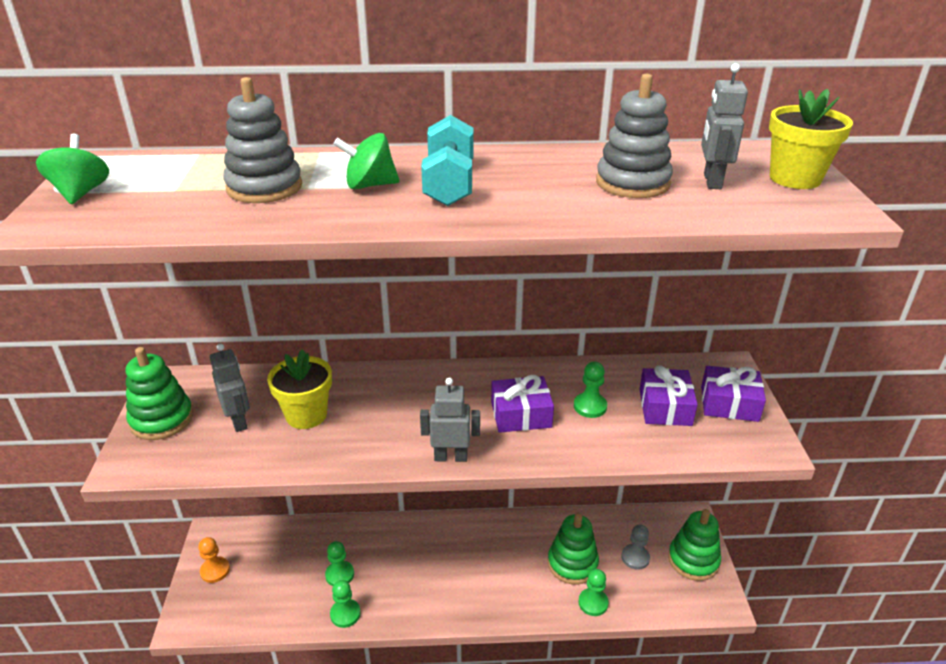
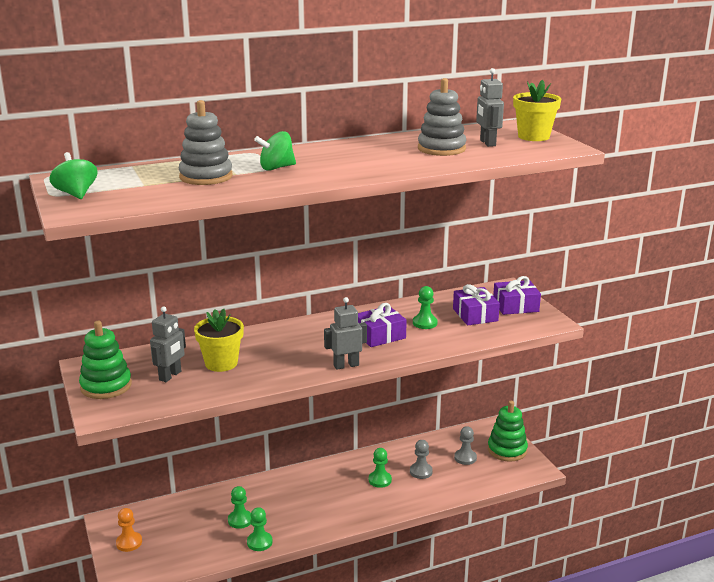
camera: 20 degrees left, 10 degrees down
grey robot [210,343,250,432] -> grey robot turned 75 degrees clockwise [150,306,186,382]
turquoise dumbbell [421,115,474,206] -> none
green stacking toy [548,512,599,584] -> grey pawn [410,440,433,479]
green pawn [578,569,609,616] -> green pawn moved to [369,448,392,488]

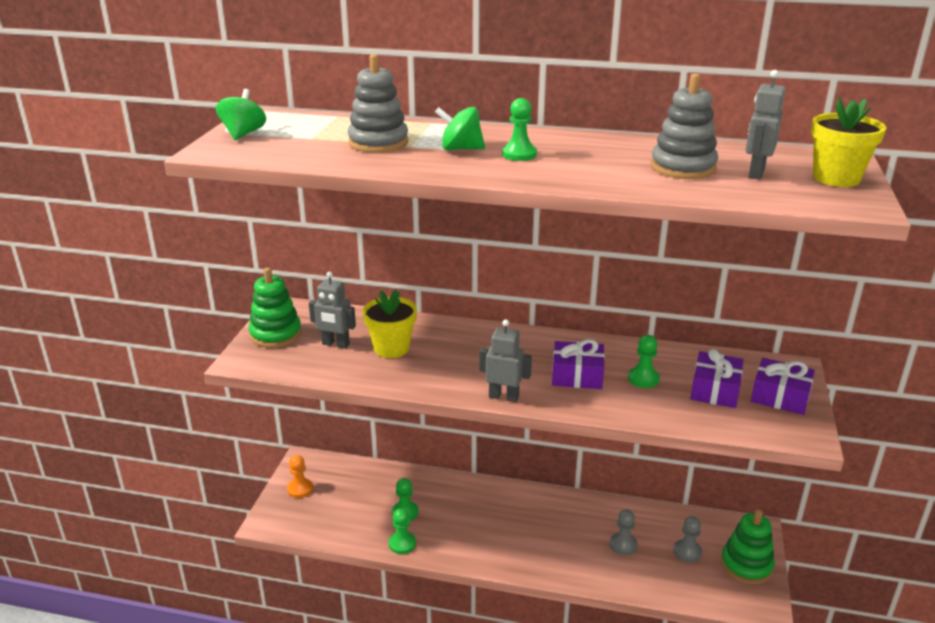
camera: 35 degrees right, 5 degrees up
grey robot [150,306,186,382] -> grey robot turned 45 degrees clockwise [309,271,356,349]
green pawn [369,448,392,488] -> green pawn moved to [502,98,537,161]

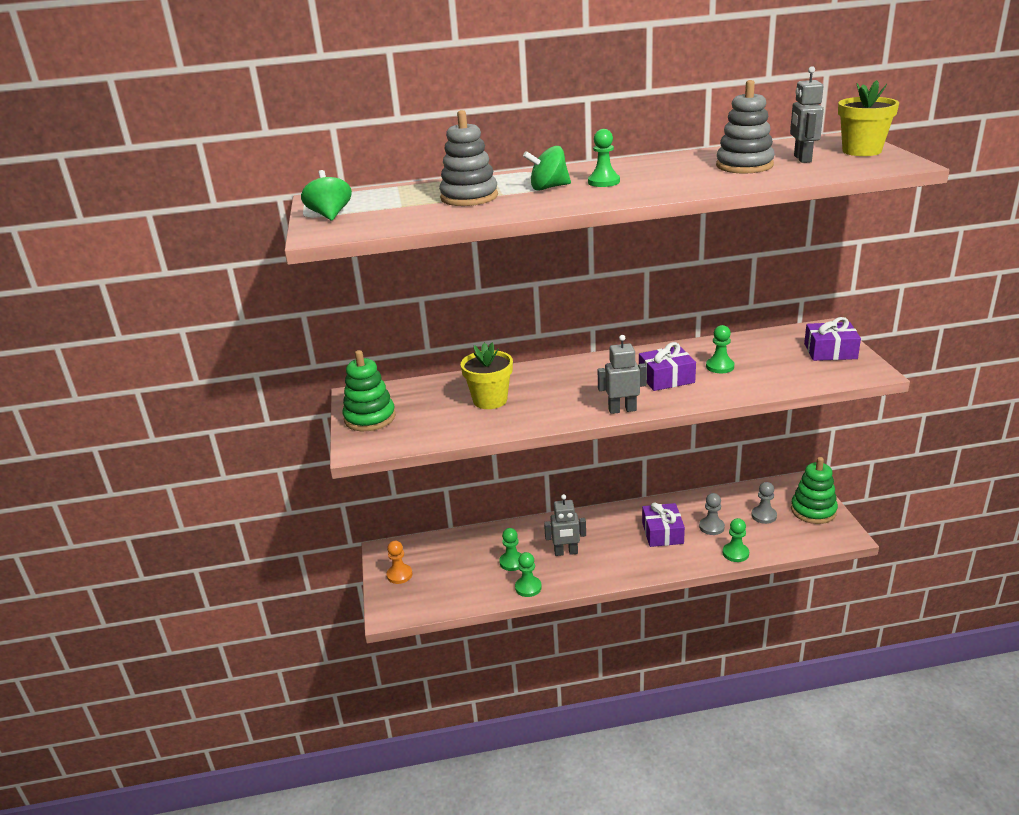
camera: 20 degrees left, 0 degrees up
grey robot [309,271,356,349] -> grey robot moved to [544,494,586,556]
purple gift [690,349,743,408] -> purple gift moved to [642,502,685,547]
none -> green pawn [723,518,749,562]

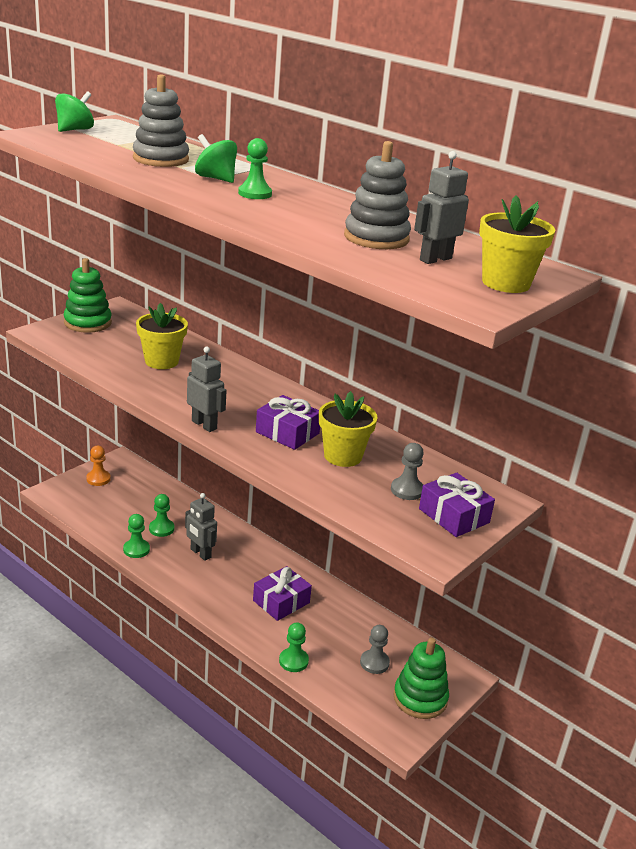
camera: 45 degrees right, 0 degrees up
grey pawn [699,493,725,535] -> grey pawn moved to [391,443,424,500]
green pawn [706,325,734,373] -> yellow flower pot [319,391,377,467]

